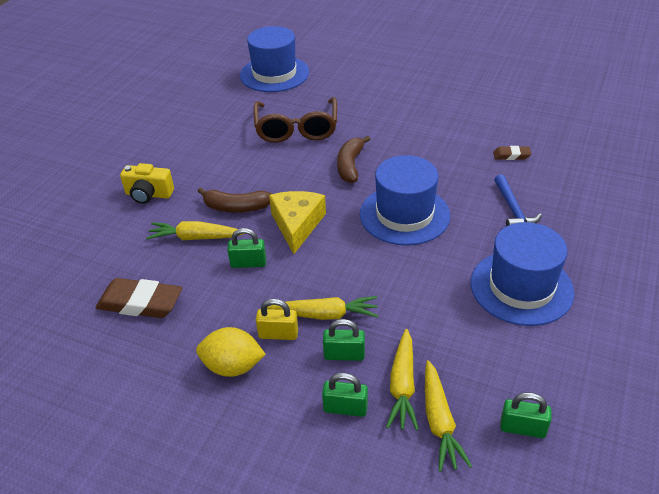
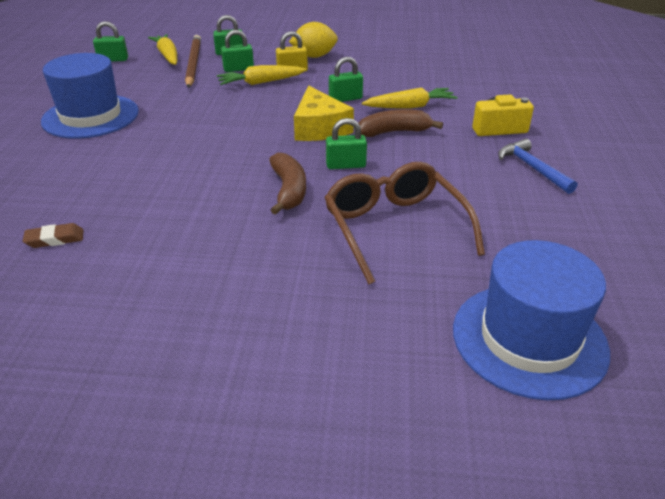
camera: 160 degrees right, 5 degrees down
brown eraser [96,278,182,318] -> none
blue hat [360,155,450,246] -> none
yellow carrot [386,329,419,430] -> brown pencil [185,35,201,88]
blue hammer [494,174,542,226] -> blue hammer moved to [498,138,577,194]
none -> green padlock [326,118,367,169]

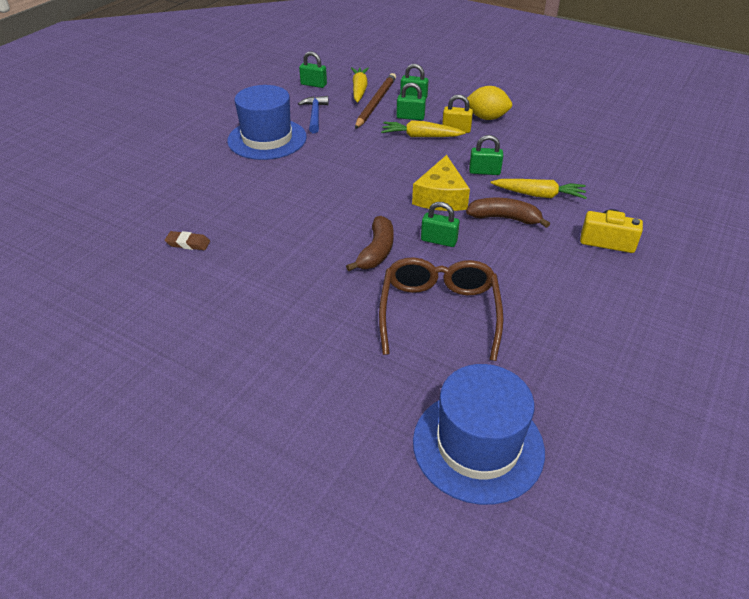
camera: 25 degrees right, 5 degrees up
blue hammer [498,138,577,194] -> blue hammer moved to [298,96,329,133]

